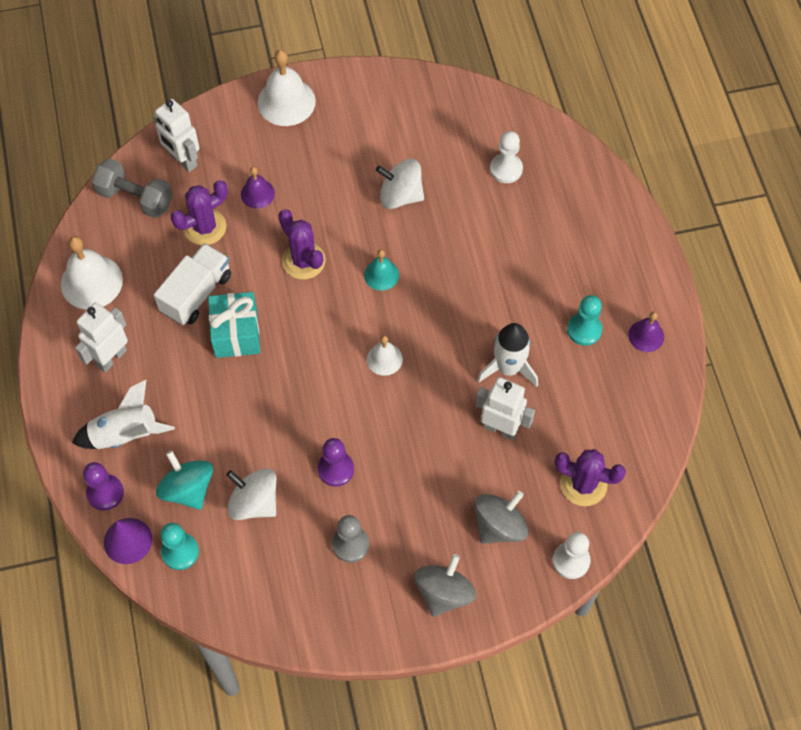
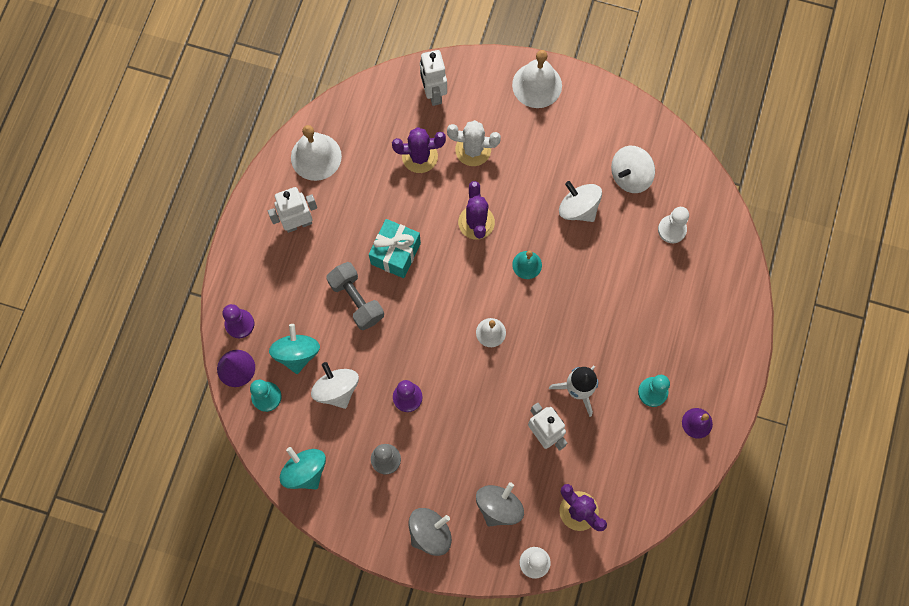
camera: 30 degrees right, 10 degrees up
white rocket [72,380,175,449] -> none
grey dumbbell [92,158,172,218] -> grey dumbbell moved to [326,262,384,330]
white truck [154,243,231,325] -> none
purple bell [241,167,275,208] -> white cactus [447,120,501,166]
grey spinning top [474,491,528,544] -> grey spinning top turned 45 degrees counterclockwise [476,482,524,527]
none -> turquoise spinning top [280,447,326,489]
none -> white spinning top [611,146,655,193]

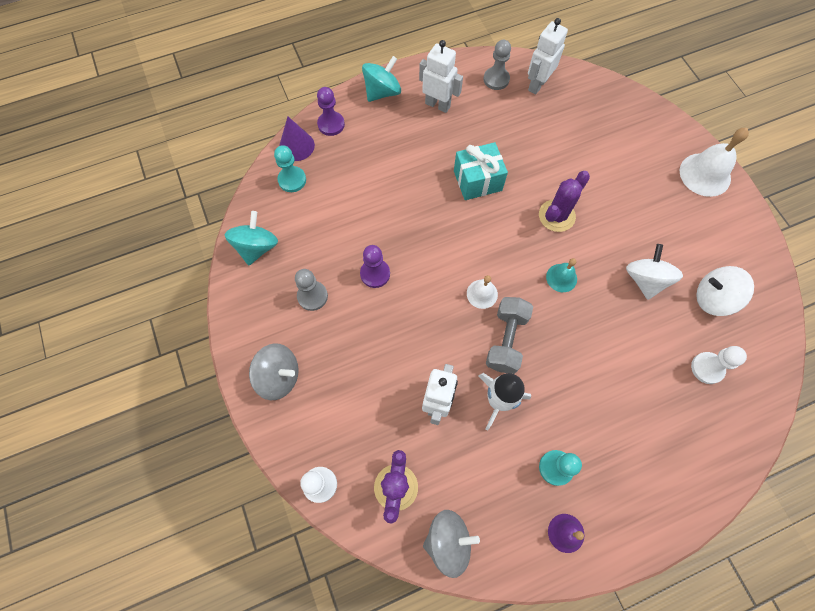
camera: 50 degrees right, 5 degrees down
turquoise spinning top [269,324,320,374] -> turquoise spinning top moved to [362,56,401,102]
white bell [291,125,342,181] -> grey pawn [484,40,511,90]
white spinning top [311,362,359,409] -> none
grey dumbbell [326,262,384,330] -> grey dumbbell moved to [486,297,533,374]
purple cactus [392,127,446,173] -> none
white robot [420,50,447,106] -> white robot moved to [528,18,568,95]
white cactus [447,120,501,166] -> none
grey spinning top [476,482,524,527] -> grey spinning top moved to [423,510,480,578]

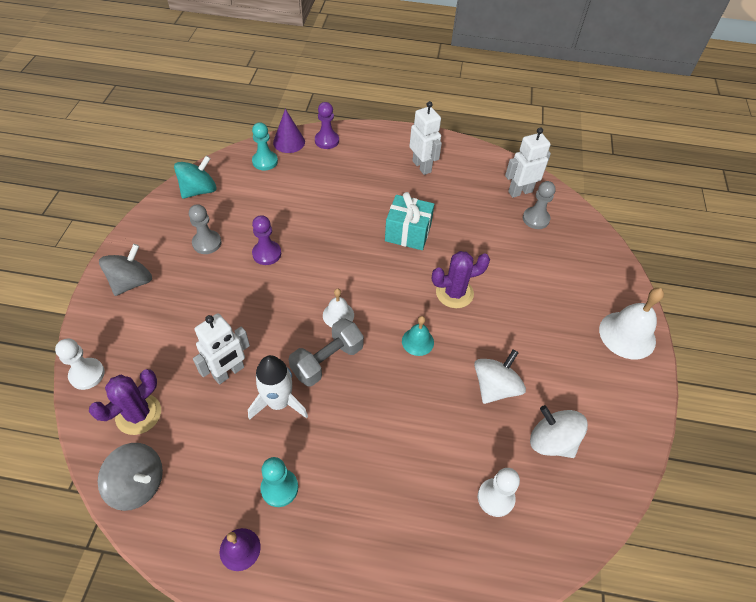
camera: 30 degrees right, 15 degrees down
grey spinning top [249,343,299,400] -> grey spinning top turned 105 degrees counterclockwise [99,244,152,296]
turquoise spinning top [362,56,401,102] -> none
grey pawn [484,40,511,90] -> grey pawn moved to [523,181,555,229]

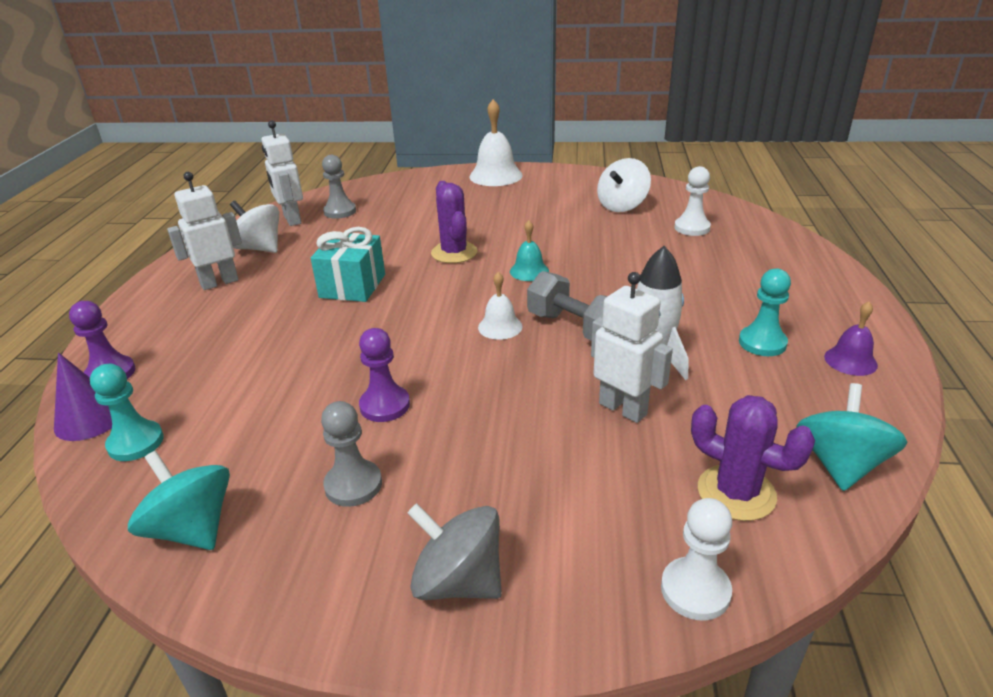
camera: 90 degrees left, 20 degrees down
grey spinning top [98,443,163,511] -> turquoise spinning top [796,383,908,491]
white spinning top [474,349,526,404] -> white spinning top moved to [230,201,279,253]

